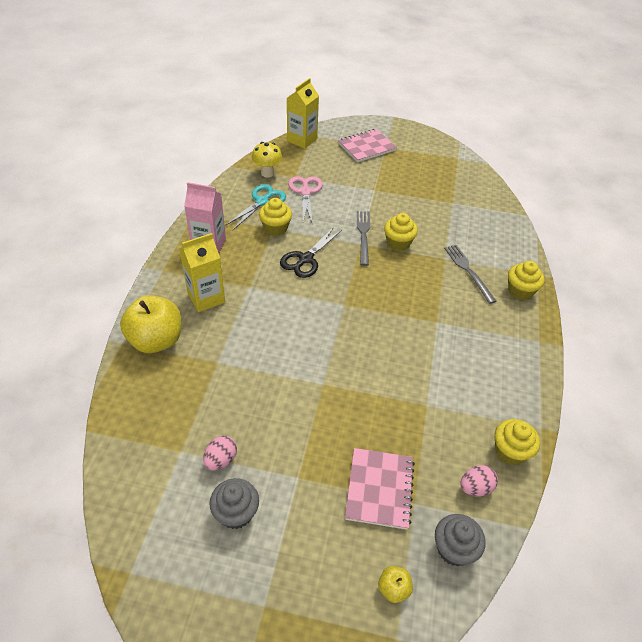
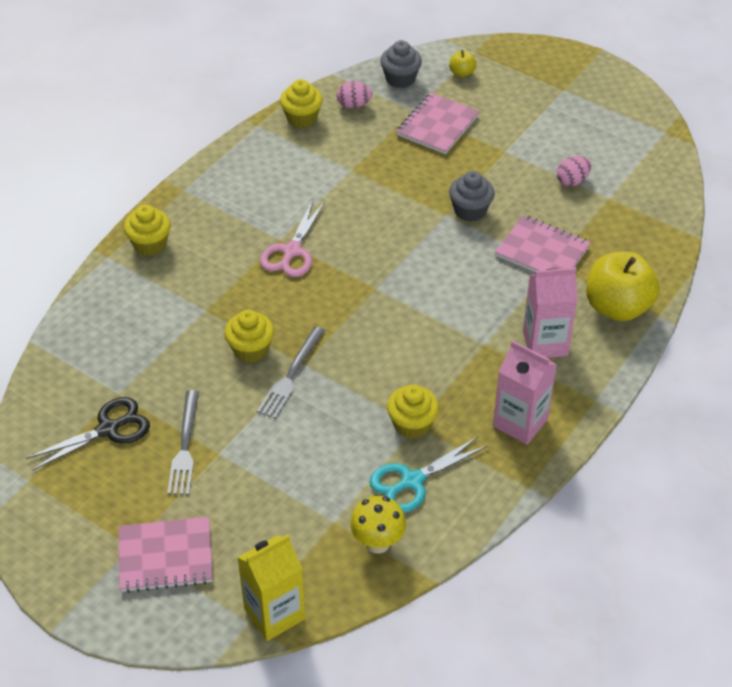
camera: 155 degrees left, 0 degrees up
yellow carton [179,233,225,312] -> pink carton [523,267,578,358]
grey cupcake [210,478,259,529] -> grey cupcake moved to [449,171,495,222]
black scissors [280,227,342,278] -> black scissors moved to [26,397,150,471]
pink scissors [288,176,323,222] -> pink scissors moved to [260,199,325,277]
grey fork [444,245,496,304] -> grey fork moved to [167,390,199,495]
none -> pink notebook [495,215,591,272]

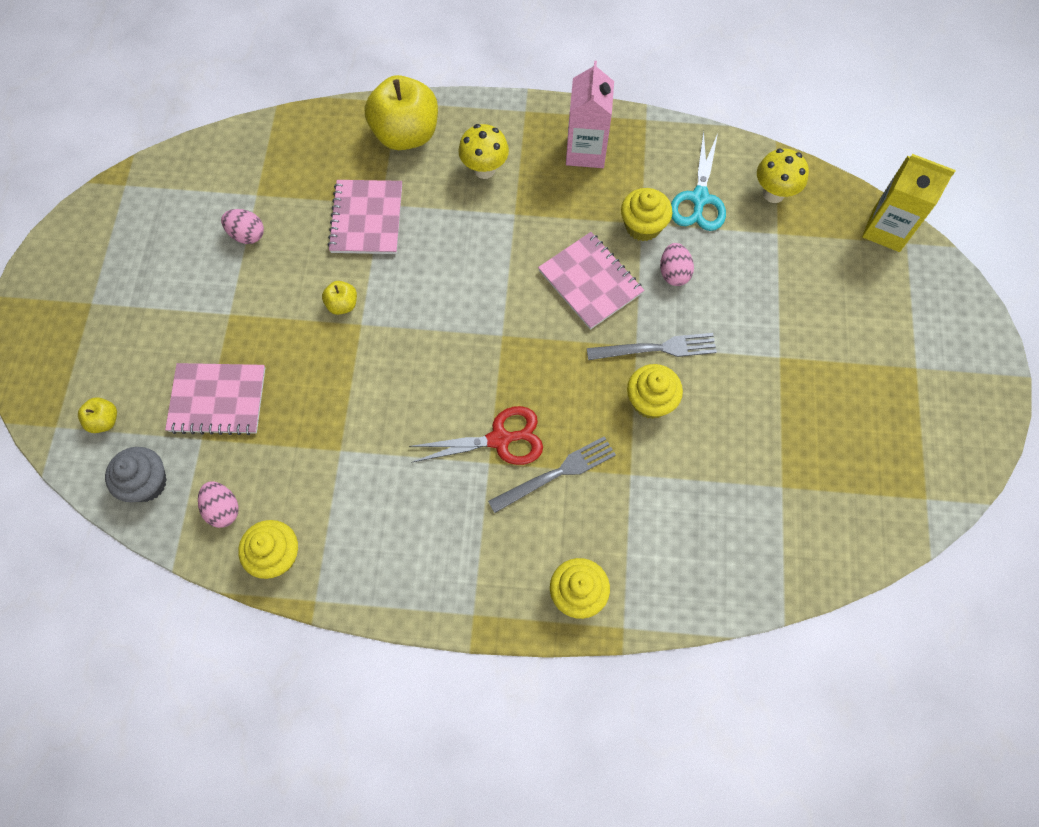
camera: 120 degrees left, 20 degrees up
black scissors [26,397,150,471] -> none
pink notebook [119,517,213,593] -> pink notebook moved to [538,232,644,330]
grey fork [167,390,199,495] -> grey fork moved to [488,436,616,513]
pink scissors [260,199,325,277] -> red scissors [409,406,543,465]
turquoise scissors [369,437,488,513] -> turquoise scissors turned 75 degrees clockwise [671,131,726,231]
grey cupcake [449,171,495,222] -> yellow apple [322,281,357,315]
pink carton [523,267,578,358] -> yellow mushroom [458,124,509,179]
none -> pink egg [660,243,694,286]

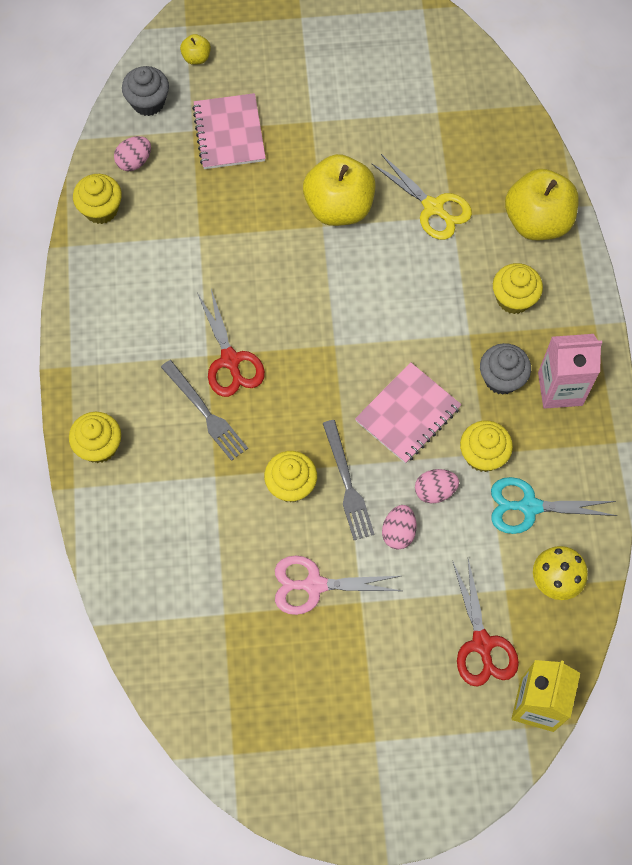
camera: 80 degrees right, 0 degrees up
pink egg [221,209,264,244] -> pink egg moved to [382,505,417,550]
yellow apple [322,281,357,315] -> yellow apple [303,154,376,226], size x2.25
pink notebook [328,180,402,254] -> yellow scissors [371,154,472,240]
yellow mushroom [458,124,509,179] -> yellow cupcake [493,263,543,314]
none -> pink scissors [275,556,402,615]
none -> red scissors [452,559,519,687]
none -> grey cupcake [480,343,531,395]

